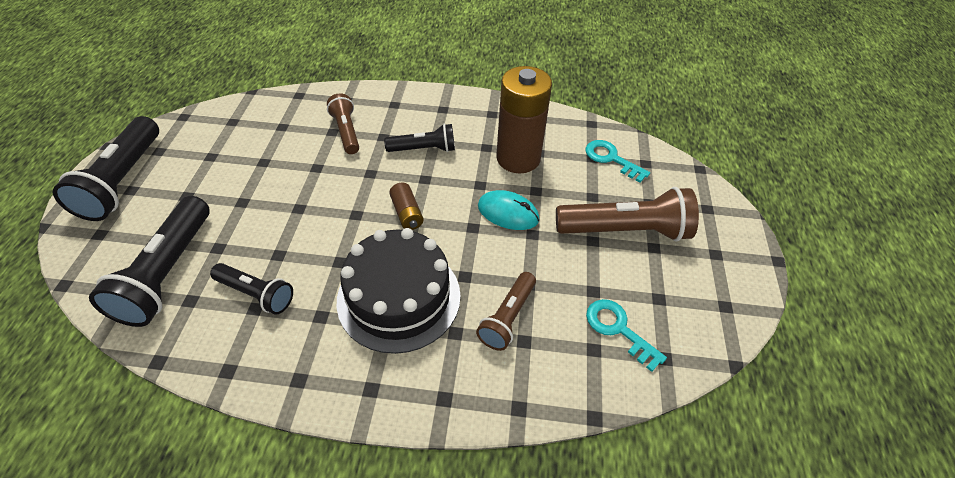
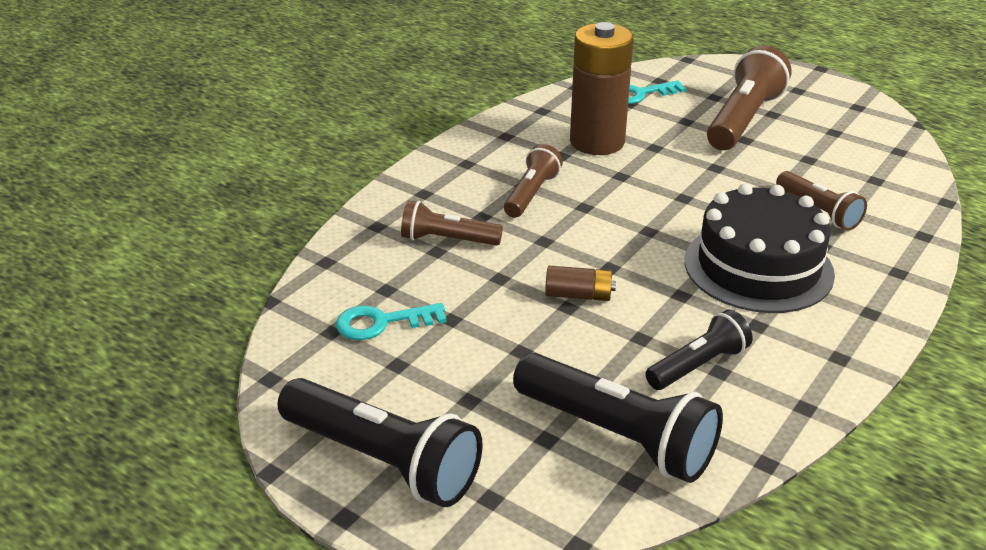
camera: 60 degrees left, 15 degrees down
black flashlight [384,124,455,152] -> brown flashlight [504,144,563,218]
brown battery [389,183,424,230] -> brown battery moved to [545,266,616,301]
turquoise mouse [478,190,539,230] -> none
turquoise key [586,299,667,372] -> turquoise key moved to [336,303,447,340]

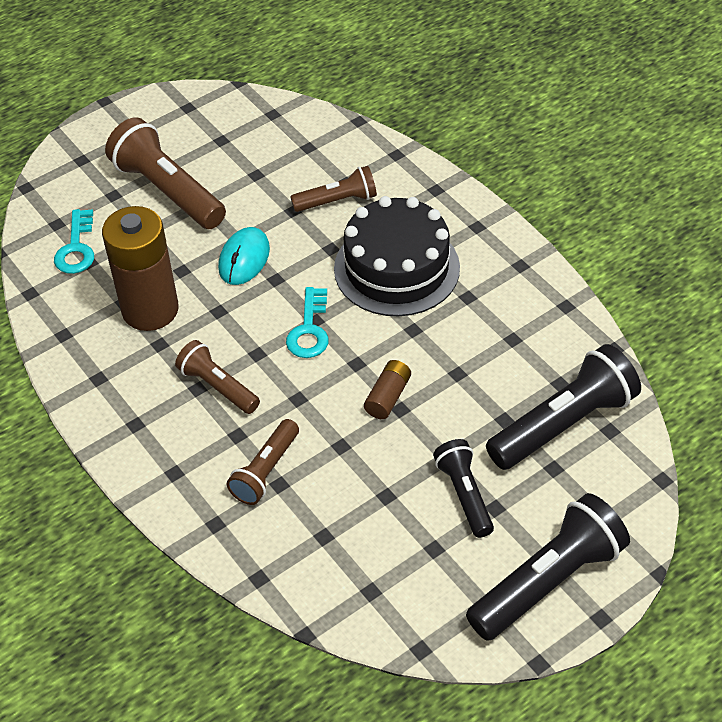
camera: 70 degrees left, 15 degrees up
turquoise key [336,303,447,340] -> turquoise key moved to [286,287,329,358]
black flashlight [645,310,752,390] -> black flashlight moved to [433,439,494,538]
none -> turquoise mouse [218,227,270,285]

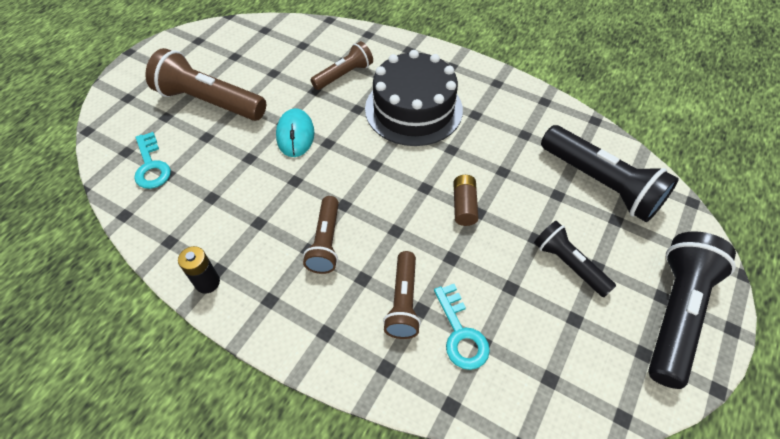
camera: 25 degrees left, 5 degrees up
brown battery [102,206,179,331] -> none
brown flashlight [175,340,260,414] -> brown flashlight turned 105 degrees counterclockwise [303,196,339,274]
turquoise key [286,287,329,358] -> turquoise key moved to [434,284,490,370]
black flashlight [486,344,641,470] -> black flashlight turned 105 degrees clockwise [541,125,679,222]
none -> black battery [178,246,220,294]

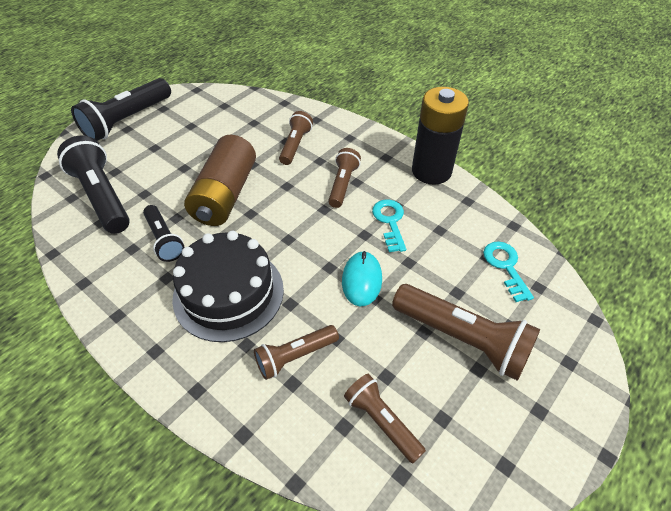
camera: 170 degrees left, 5 degrees down
black battery [178,246,220,294] -> black battery [412,87,469,185], size x2.22
turquoise key [434,284,490,370] -> turquoise key moved to [372,200,406,252]
brown battery [453,175,478,226] -> brown battery [184,135,256,226], size x2.22
black flashlight [534,221,616,297] -> black flashlight moved to [143,205,185,262]
none -> brown flashlight [344,374,426,464]

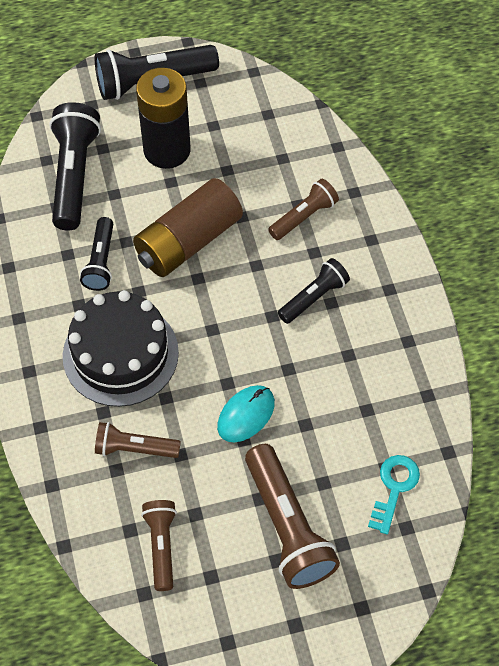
camera: 35 degrees right, 10 degrees up
brown flashlight [328,148,361,208] -> black flashlight [278,258,350,324]
turquoise key [372,200,406,252] -> none
black battery [412,87,469,185] -> black battery moved to [136,68,191,169]

